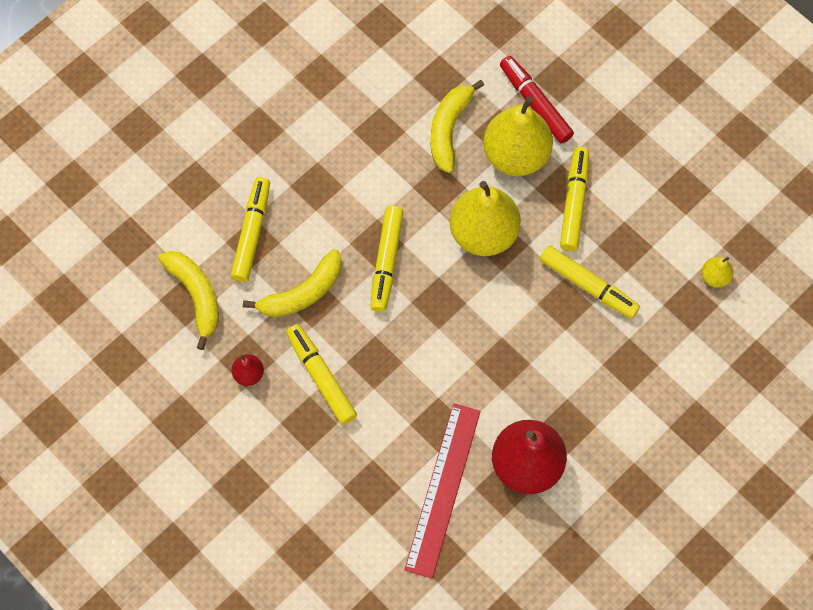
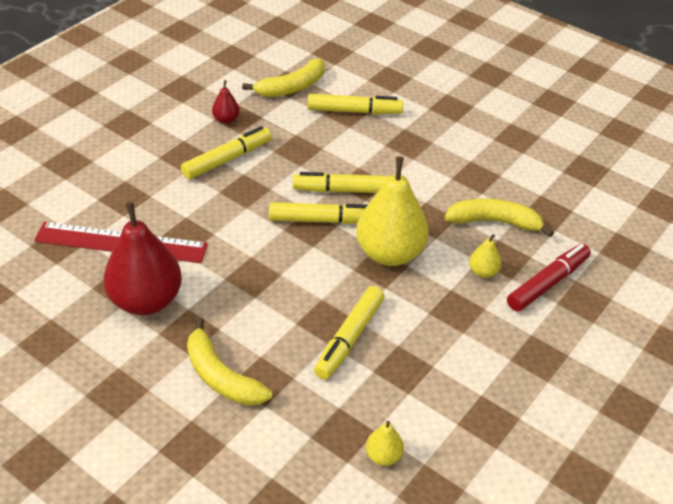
camera: 80 degrees right, 25 degrees down
yellow banana [243,249,342,317] -> yellow banana moved to [187,318,272,406]
yellow pear [483,96,553,176] -> yellow pear [469,234,502,278], size x0.44
yellow marker [560,147,589,251] -> yellow marker moved to [269,202,367,224]

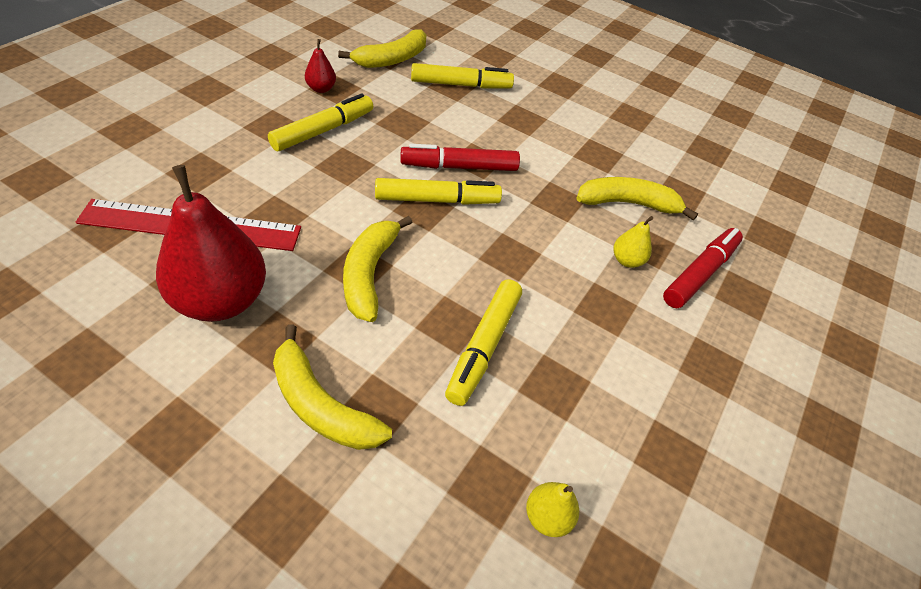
camera: 10 degrees left, 5 degrees up
yellow marker [293,172,390,193] -> red marker [400,144,520,171]
yellow pear [356,157,428,266] -> none
none -> yellow banana [343,216,413,322]

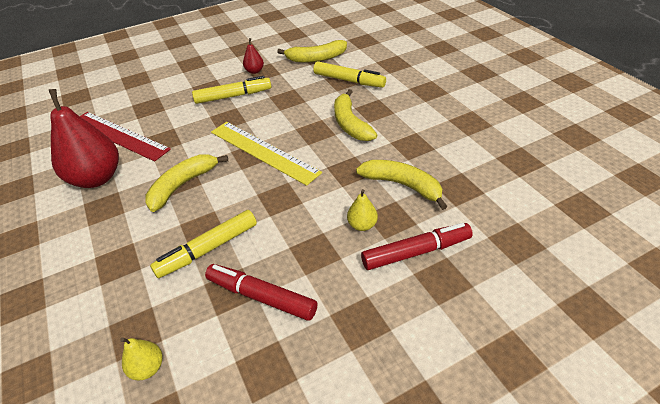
camera: 40 degrees right, 5 degrees down
yellow banana [273,324,392,450] -> yellow banana moved to [334,89,377,141]
yellow marker [375,178,502,205] -> yellow ruler [211,122,322,186]
red marker [400,144,520,171] -> red marker moved to [205,264,317,321]

